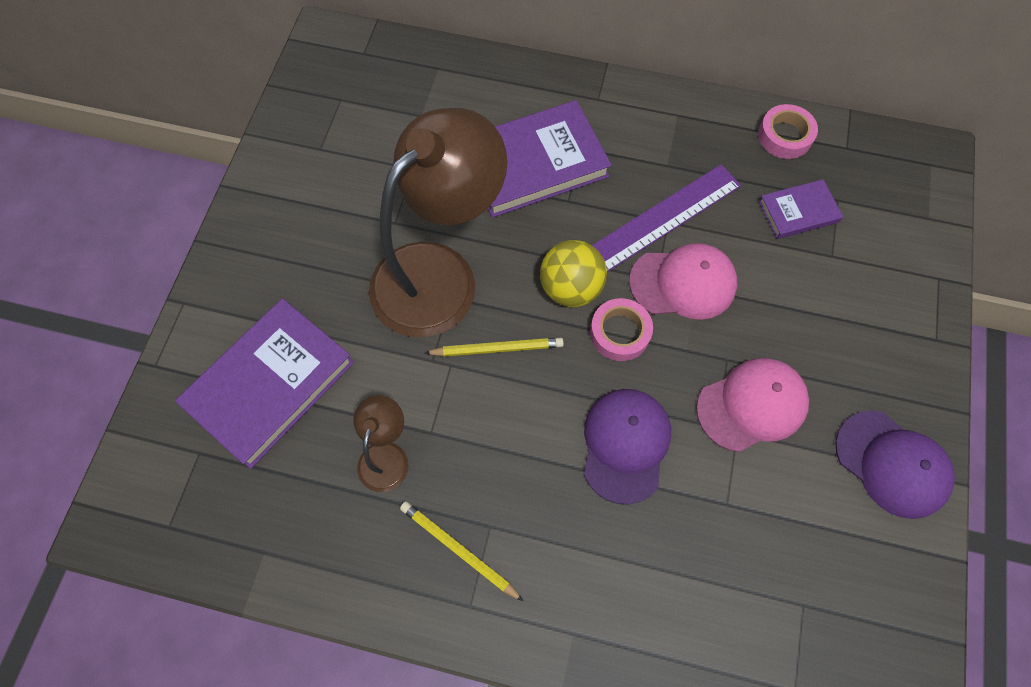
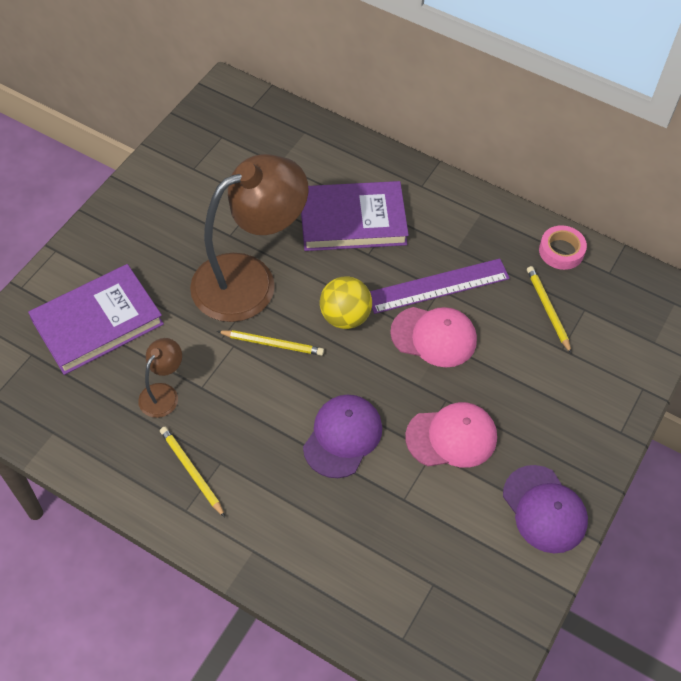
camera: 15 degrees right, 10 degrees down
pink tape [590,298,653,361] -> none
purple book [758,179,843,239] -> yellow pencil [527,266,572,354]

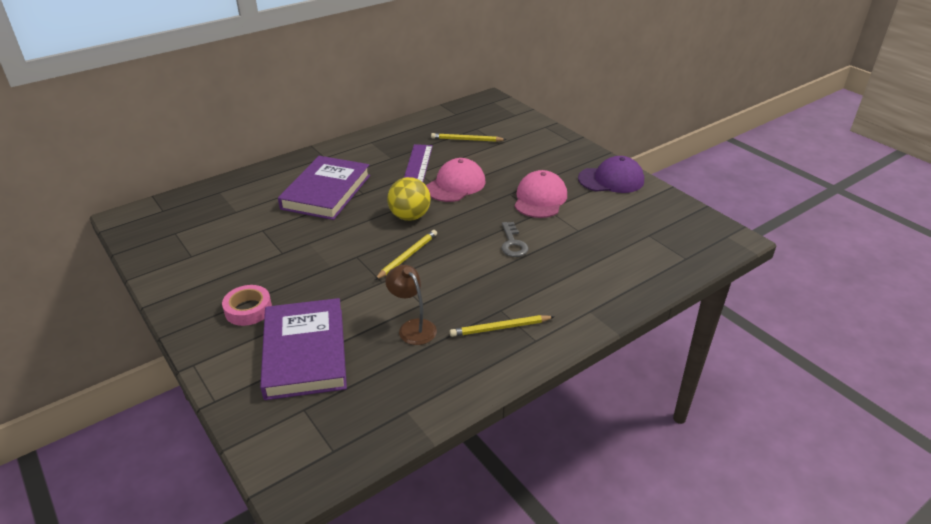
camera: 65 degrees left, 20 degrees down
brown lamp [190,154,308,322] -> none
purple cap [303,395,382,478] -> grey key [501,222,529,257]
pink tape [539,225,587,270] -> pink tape moved to [222,285,272,326]

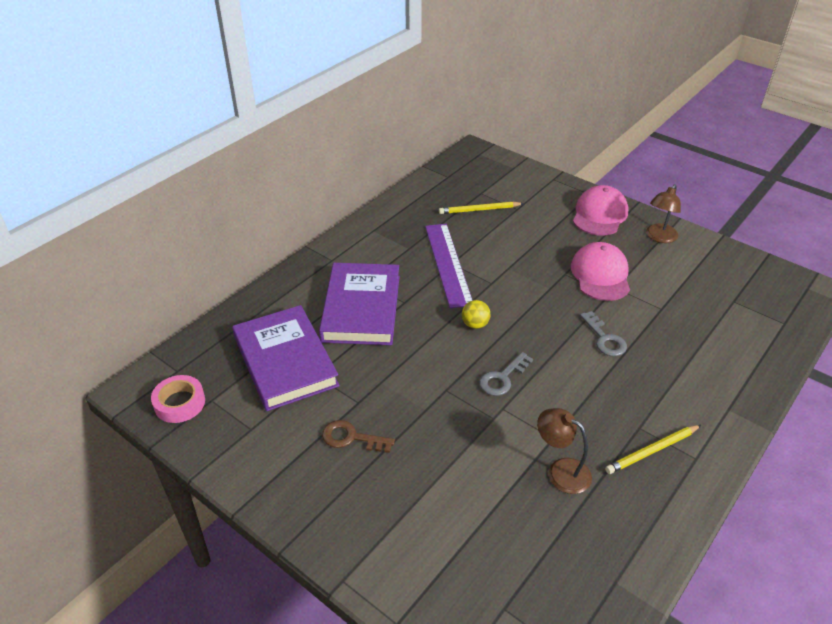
camera: 15 degrees left, 5 degrees up
pink tape [222,285,272,326] -> pink tape moved to [151,375,205,423]
purple book [260,298,347,400] -> purple book moved to [232,305,340,411]
yellow pencil [375,230,437,280] -> grey key [479,352,533,396]
yellow ball [387,177,431,221] -> yellow ball [462,300,491,329], size x0.58
pink cap [426,158,485,202] -> pink cap moved to [573,185,629,235]
purple cap [578,156,644,193] -> brown lamp [646,184,681,243]
none -> brown key [322,420,395,453]

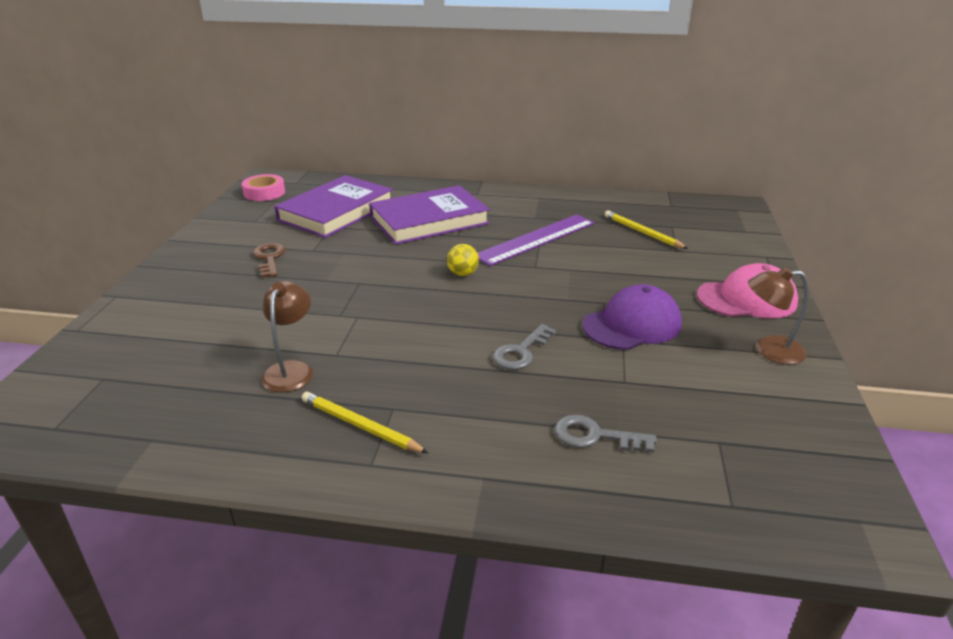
camera: 60 degrees right, 10 degrees down
grey key [479,352,533,396] -> grey key moved to [555,415,657,453]
pink cap [571,242,630,301] -> purple cap [583,284,682,350]

